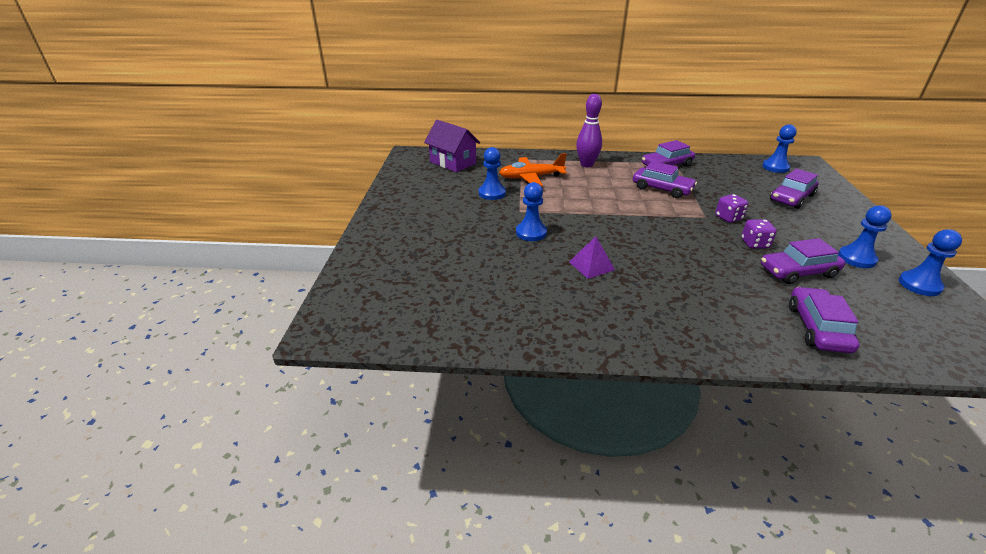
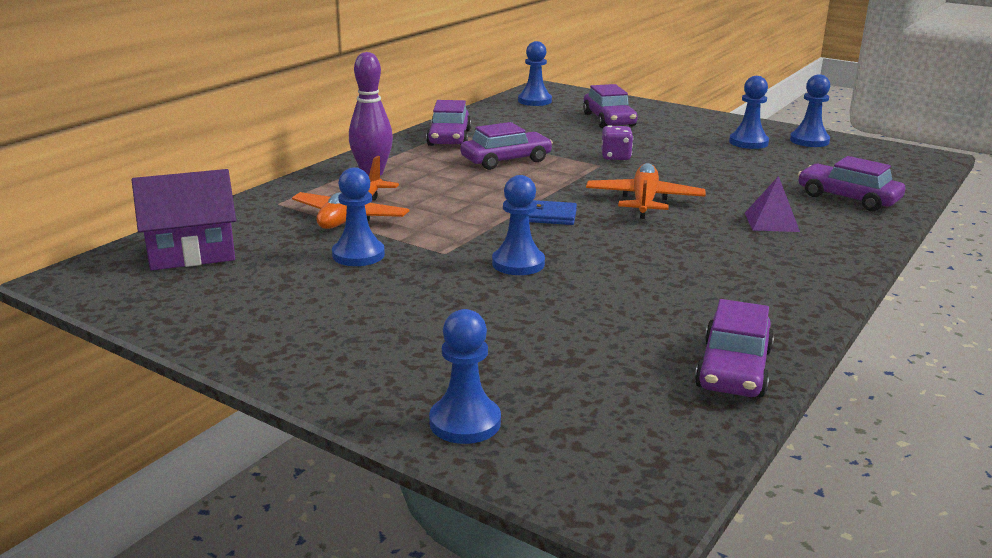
camera: 60 degrees left, 10 degrees down
purple pyramid [569,236,615,279] -> purple pyramid moved to [745,176,800,232]
purple dice [741,219,777,249] -> none
purple car [761,238,845,284] -> purple car moved to [695,299,774,397]
none -> blue pawn [429,309,501,444]
none -> blue wallet [529,200,577,225]
none -> orange plane [586,163,706,219]

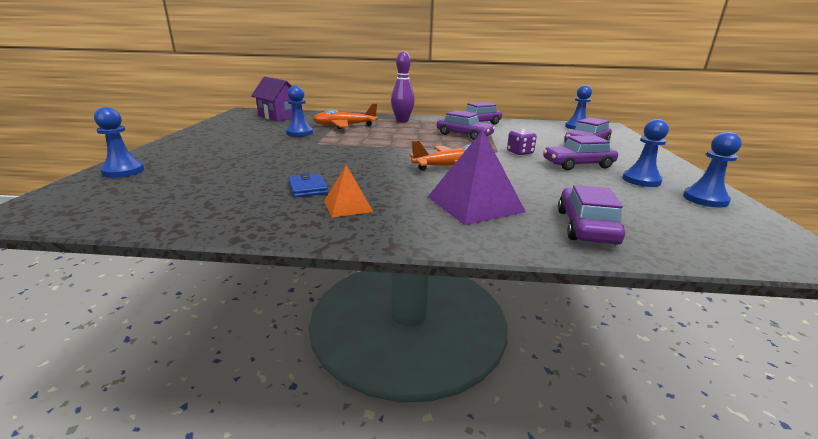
camera: 60 degrees right, 0 degrees up
blue pawn [492,175,545,275] -> none
blue wallet [529,200,577,225] -> blue wallet moved to [288,173,328,197]
purple car [695,299,774,397] -> purple car moved to [543,135,618,170]
purple pyramid [745,176,800,232] -> purple pyramid [428,130,526,225], size x1.77
none -> orange pyramid [324,165,373,217]

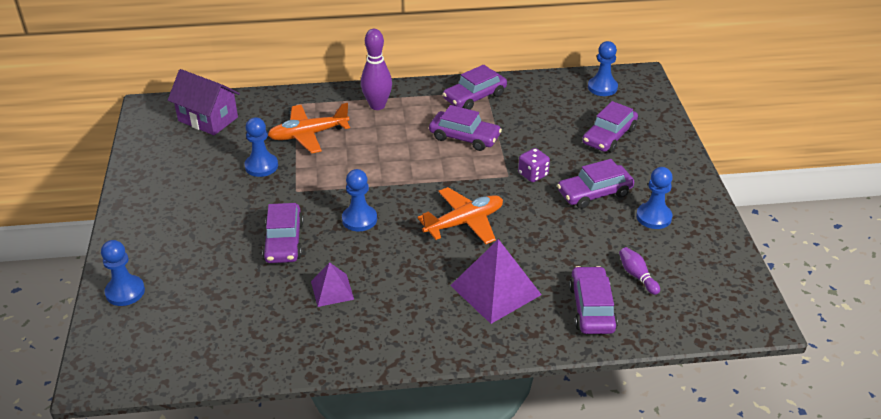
camera: 10 degrees left, 15 degrees up
blue wallet [288,173,328,197] -> purple pyramid [311,262,354,307]
orange pyramid [324,165,373,217] -> none
blue pawn [683,132,742,208] -> blue pawn moved to [342,169,377,231]
none -> purple car [262,203,304,263]
none -> purple bowling pin [619,247,660,295]

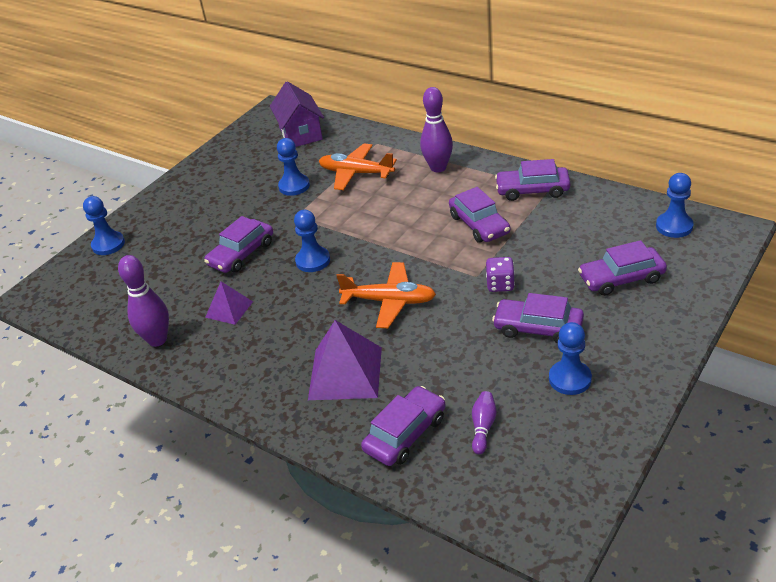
camera: 45 degrees right, 0 degrees up
none -> purple bowling pin [118,255,169,347]

